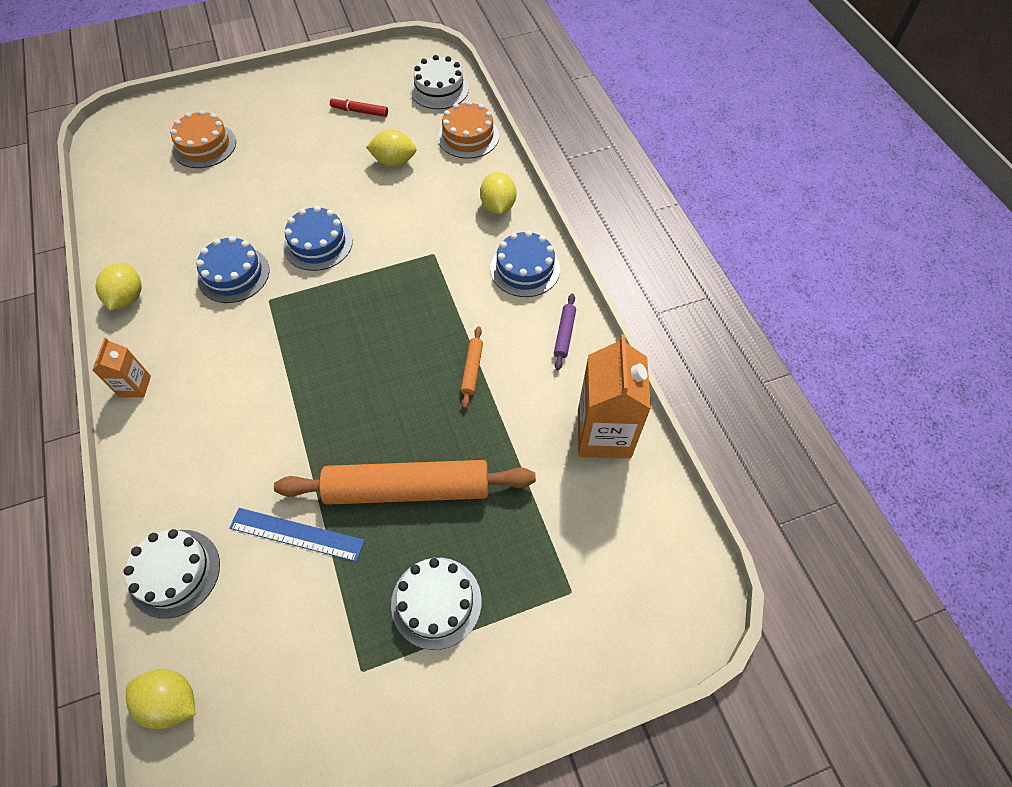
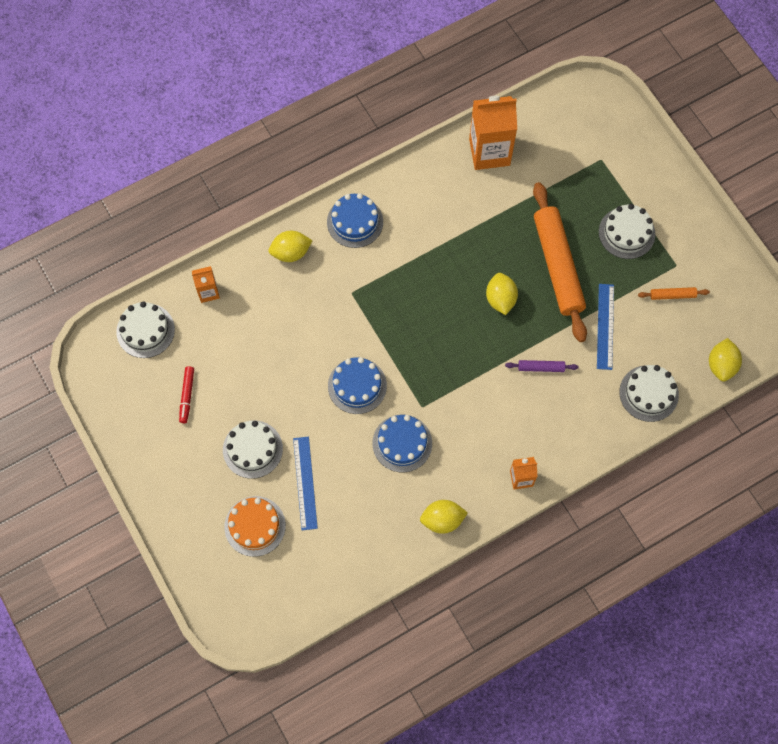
camera: 100 degrees left, 10 degrees up
yellow lemon [366,130,417,167] -> yellow lemon moved to [486,273,518,315]
orange cake [438,101,499,159] -> orange carton [192,266,220,303]
orange rolling pin [461,326,483,409] -> orange rolling pin moved to [638,287,710,300]
purple rolling pin [554,294,576,370] -> purple rolling pin moved to [505,360,579,372]
none -> white cake [223,420,283,479]
none -> blue ruler [293,437,318,530]

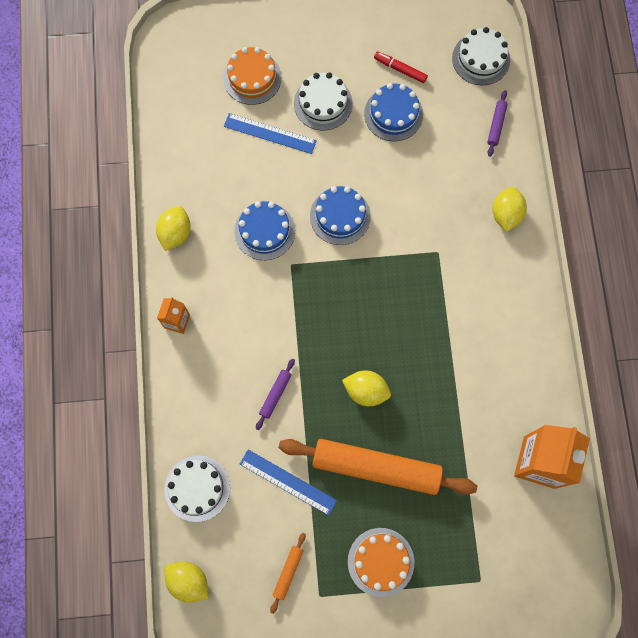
camera: 115 degrees right, 5 degrees up
orange carton [192,266,220,303] -> purple rolling pin [487,90,508,157]
blue cake [327,193,383,248] -> blue cake moved to [364,83,423,141]
white cake [599,204,655,259] -> orange cake [348,528,414,597]

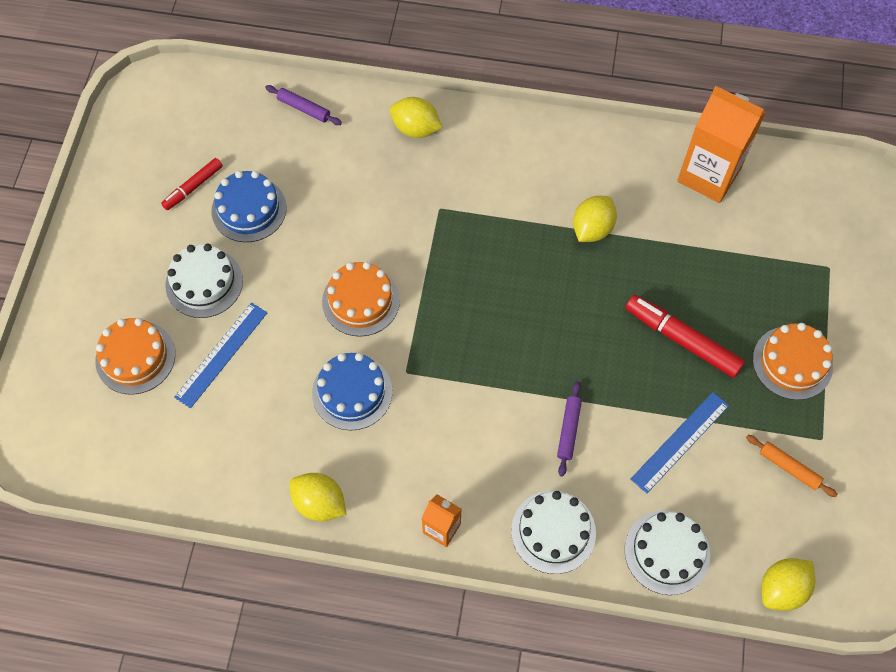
camera: 75 degrees left, 10 degrees down
purple rolling pin [256,359,295,430] -> purple rolling pin turned 60 degrees clockwise [557,381,582,476]
orange rolling pin [279,439,477,495] -> red marker [626,295,745,378]
blue cake [310,186,371,245] -> orange cake [322,262,400,337]
yellow lemon [342,371,391,406] -> yellow lemon moved to [573,196,617,242]
white cake [452,27,510,85] -> white cake moved to [511,491,596,574]

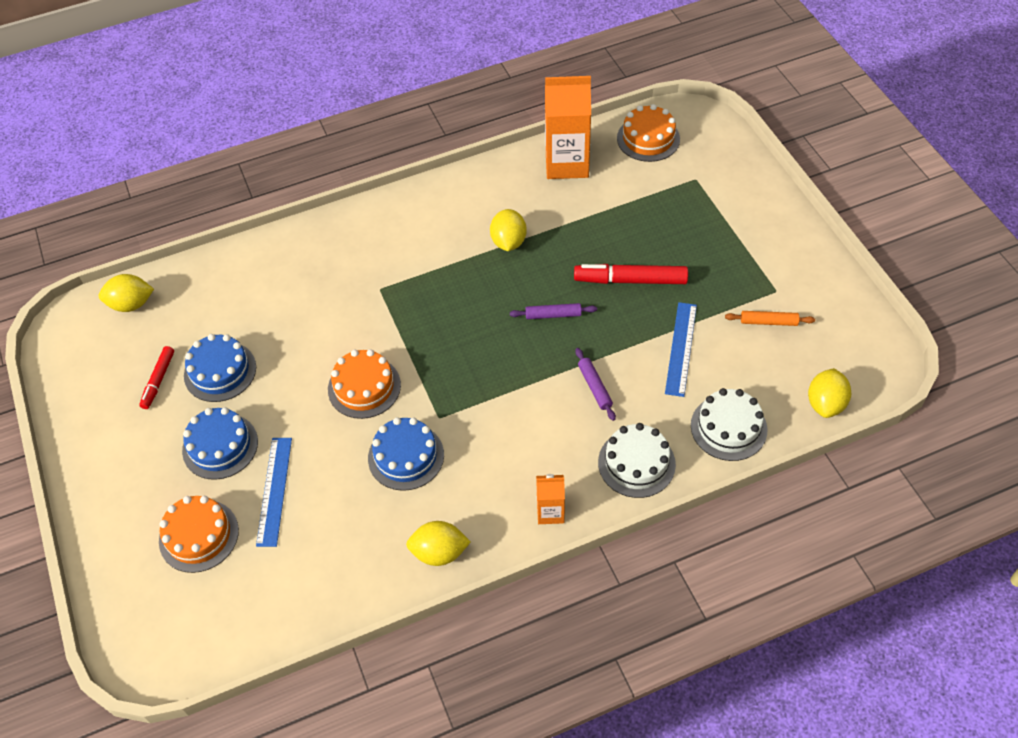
camera: 30 degrees left, 10 degrees down
white cake [165,244,243,318] -> blue cake [182,407,258,480]
purple rolling pin [265,85,342,125] -> purple rolling pin moved to [510,303,597,319]
yellow lemon [390,97,443,138] -> yellow lemon moved to [98,274,154,312]
orange cake [753,323,833,400] -> orange cake moved to [617,104,680,162]

